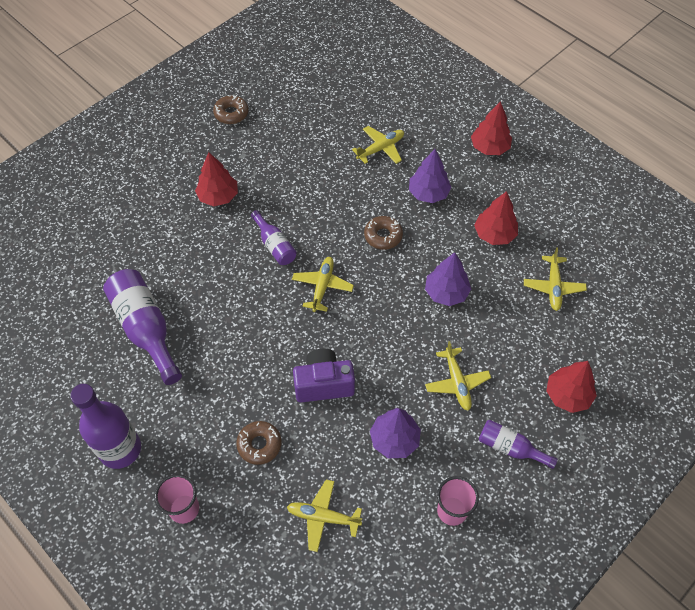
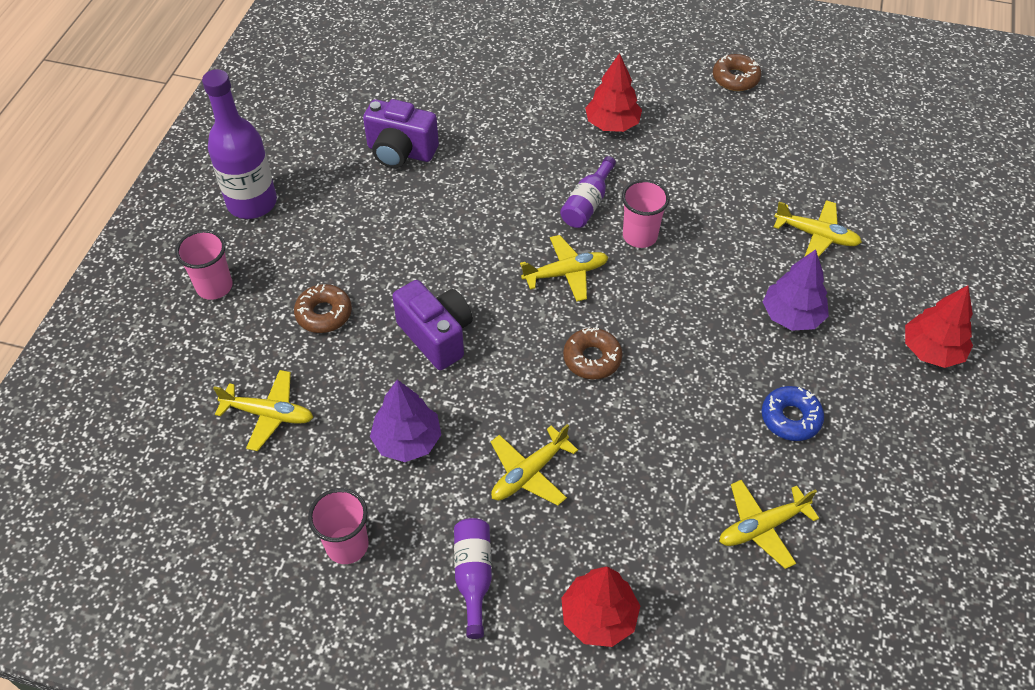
camera: 60 degrees right, 5 degrees down
purple bottle [103,269,182,385] -> purple camera [363,99,439,168]
yellow plane [287,480,362,552] -> yellow plane turned 120 degrees clockwise [213,370,314,451]
brown donut [364,216,403,250] -> brown donut moved to [563,328,623,379]
purple tree [425,252,471,306] -> none
red tree [474,191,518,245] -> blue donut [762,386,824,441]
none -> pink cup [622,180,670,248]

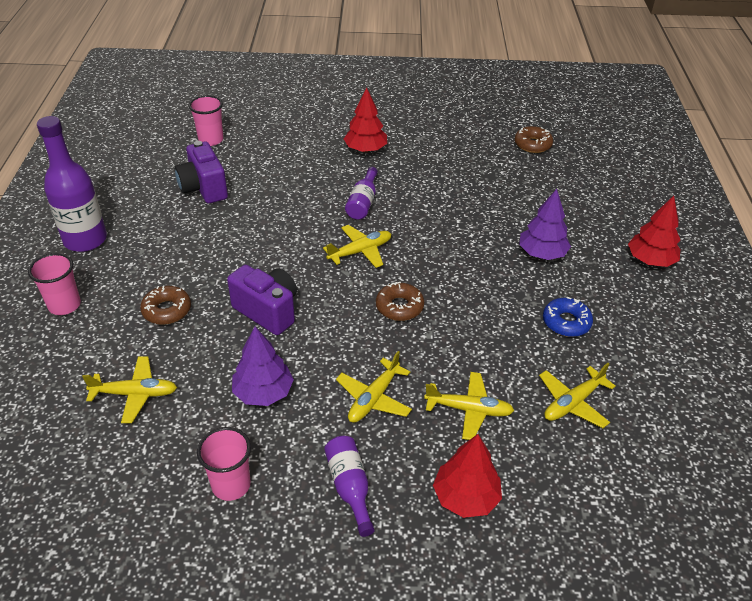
camera: 15 degrees left, 10 degrees down
purple camera [363,99,439,168] -> purple camera turned 60 degrees clockwise [174,141,228,203]
pink cup [622,180,670,248] -> pink cup moved to [189,95,223,146]
brown donut [713,54,761,91] -> brown donut moved to [515,126,553,153]
yellow plane [774,200,862,257] -> yellow plane moved to [424,372,514,440]

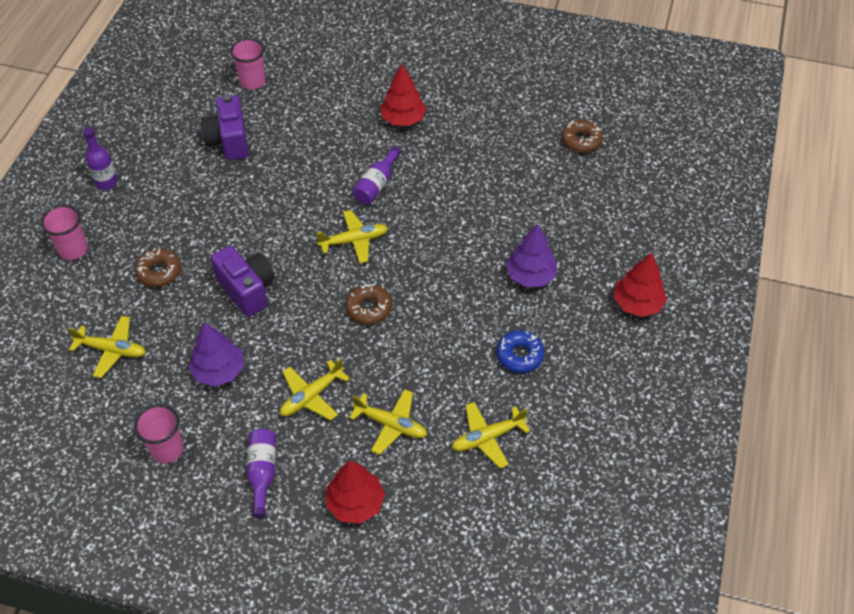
camera: 15 degrees right, 10 degrees up
purple bottle [37,116,107,252] -> purple bottle [83,127,118,190], size x0.56

